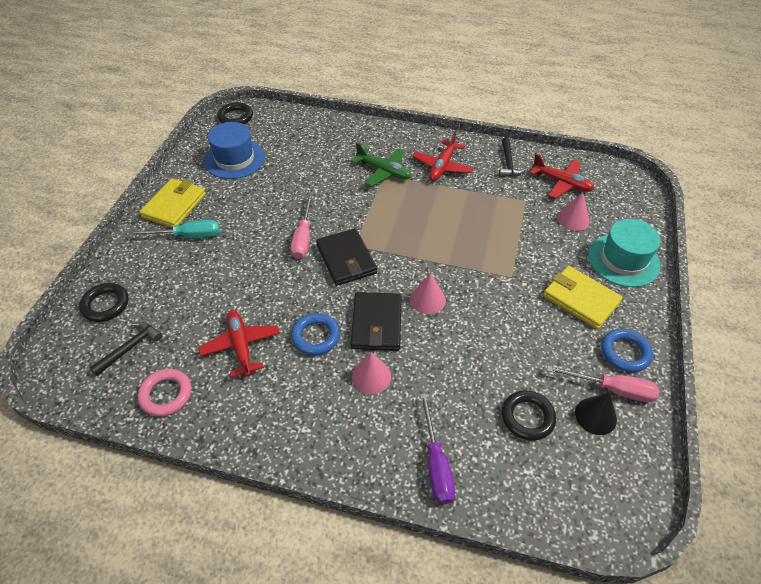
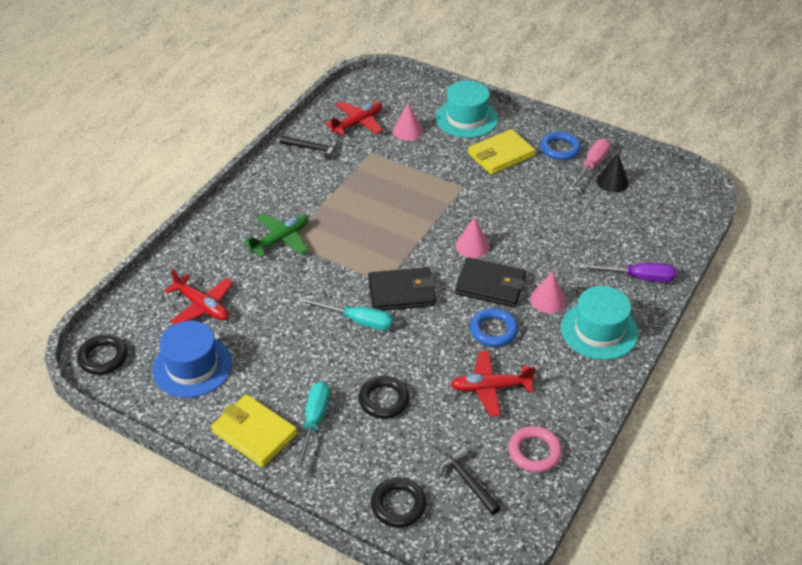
camera: 75 degrees left, 5 degrees down
pink screwdriver [291,193,313,259] -> turquoise screwdriver [298,298,393,331]
red plane [412,131,473,181] -> red plane moved to [164,269,233,324]
black ring [502,390,556,441] -> black ring moved to [358,376,410,419]
none -> turquoise hat [561,286,638,360]

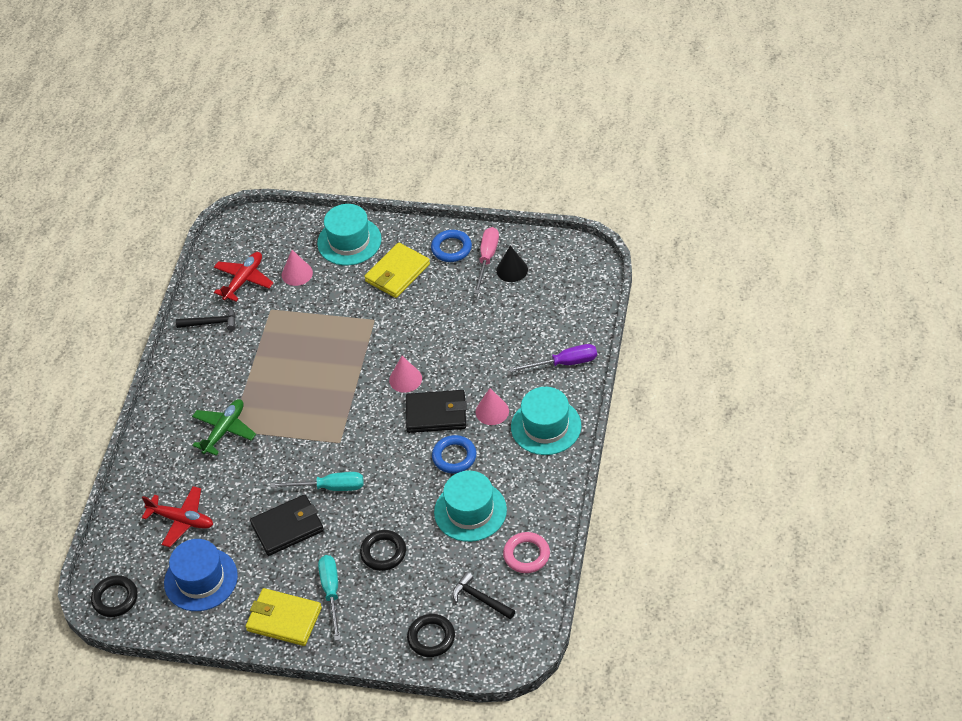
camera: 15 degrees left, 5 degrees up
black wallet [368,267,436,311] -> black wallet moved to [250,494,324,556]
red plane [450,351,536,417] -> turquoise hat [434,471,507,542]

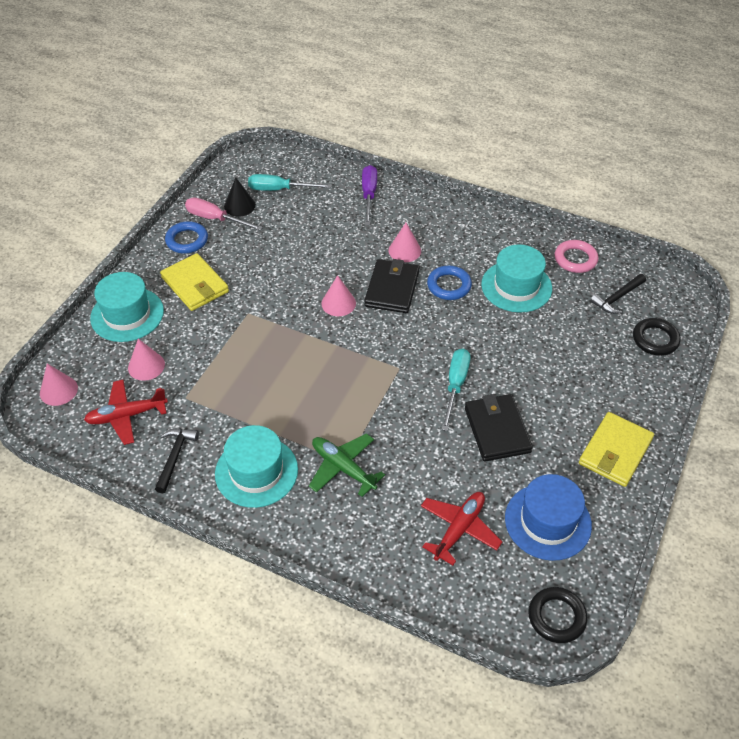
camera: 80 degrees left, 0 degrees up
red plane [214,252,273,301] -> red plane turned 60 degrees counterclockwise [84,380,168,445]
turquoise screwdriver [318,555,341,641] -> turquoise screwdriver moved to [248,174,332,191]
black ring [360,530,406,571] -> none
turquoise hat [511,387,581,455] -> turquoise hat moved to [215,425,298,508]
none -> pink cone [40,364,78,406]

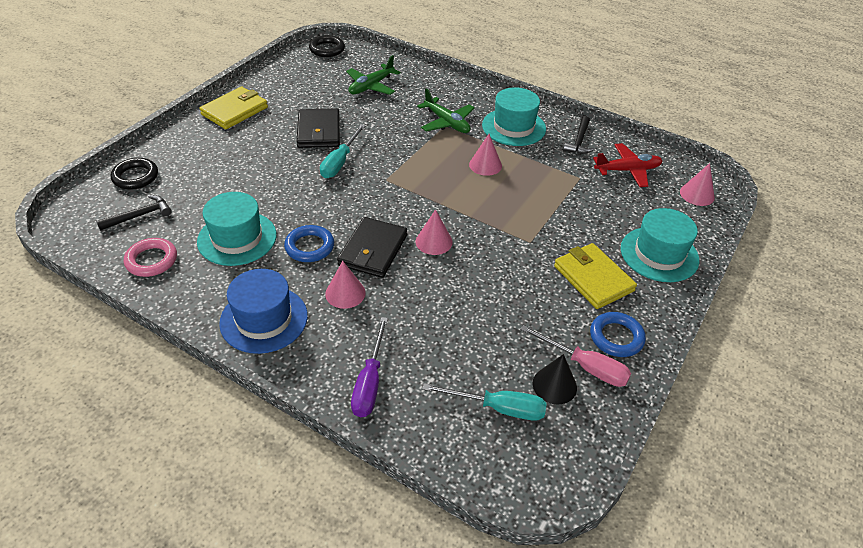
camera: 175 degrees left, 5 degrees down
pink cone [128,339,165,381] -> pink cone moved to [469,134,502,176]
red plane [421,492,502,565] -> green plane [346,55,401,95]
blue hat [505,474,592,561] -> blue hat moved to [219,269,308,354]

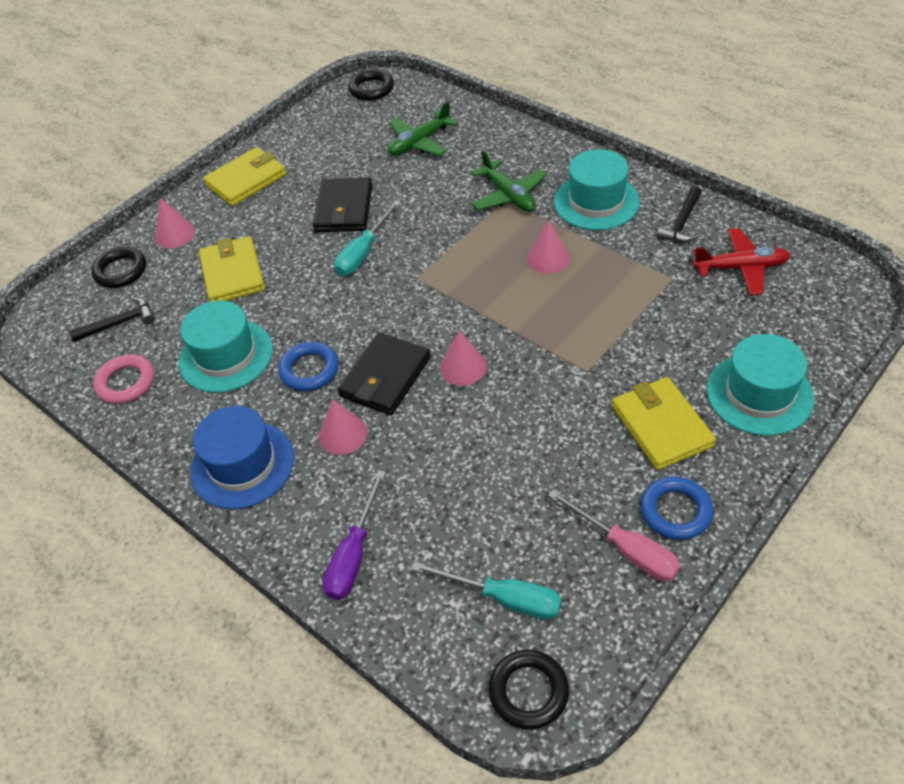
camera: 15 degrees right, 5 degrees up
black cone [533,354,577,405] -> none
pink cone [680,163,715,206] -> pink cone moved to [155,198,195,248]
none -> yellow wallet [199,236,265,302]
none -> black ring [489,650,569,730]

